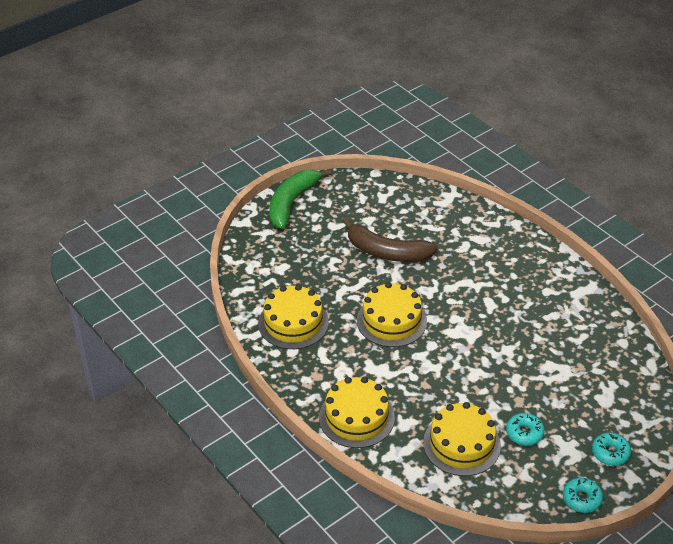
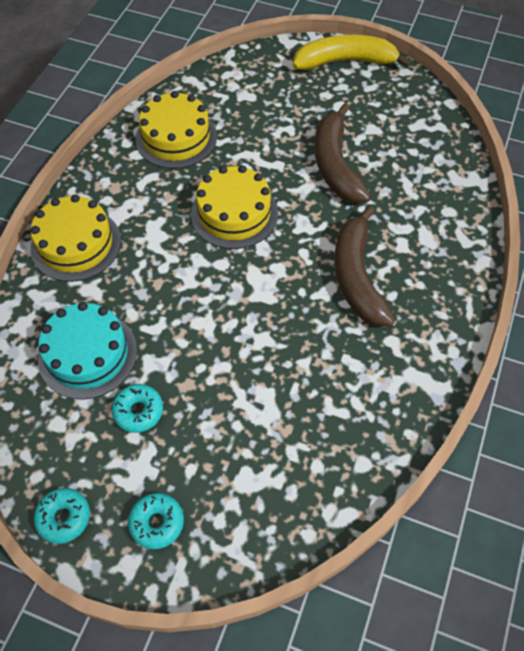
camera: 60 degrees right, 15 degrees up
green banana [269,169,331,229] -> yellow banana [293,35,412,70]
yellow cake [423,402,501,476] -> turquoise cake [38,302,137,400]
none -> brown banana [334,206,395,326]

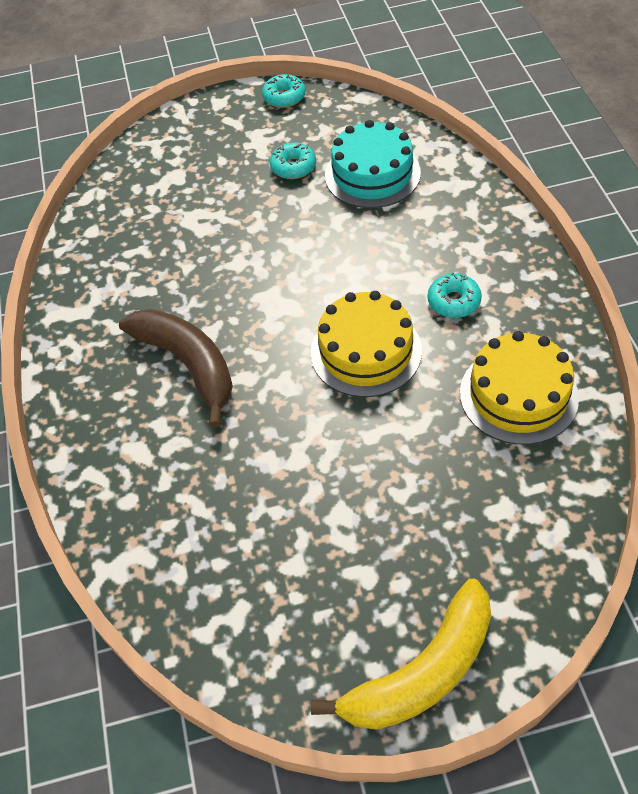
camera: 150 degrees right, 5 degrees down
yellow cake [31,194,121,282] -> none
turquoise donut [128,493,184,549] -> turquoise donut moved to [428,272,482,318]
brown banana [315,103,371,203] -> none

